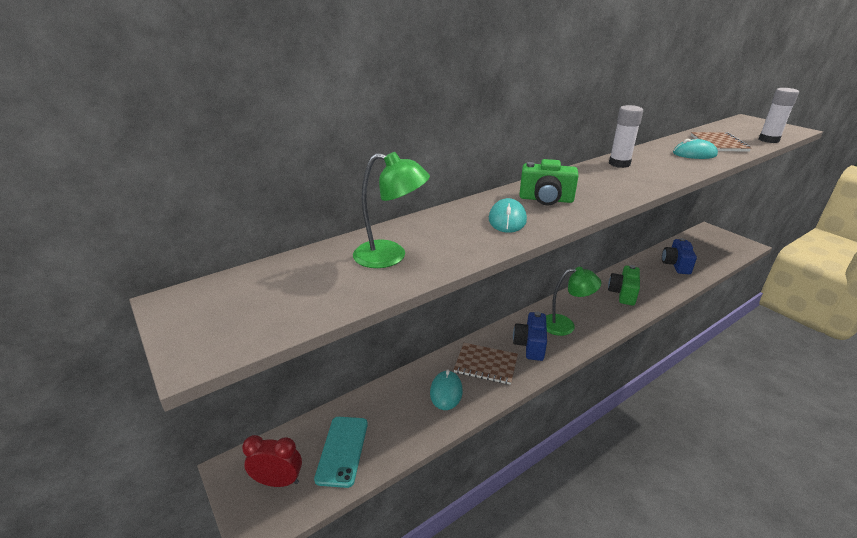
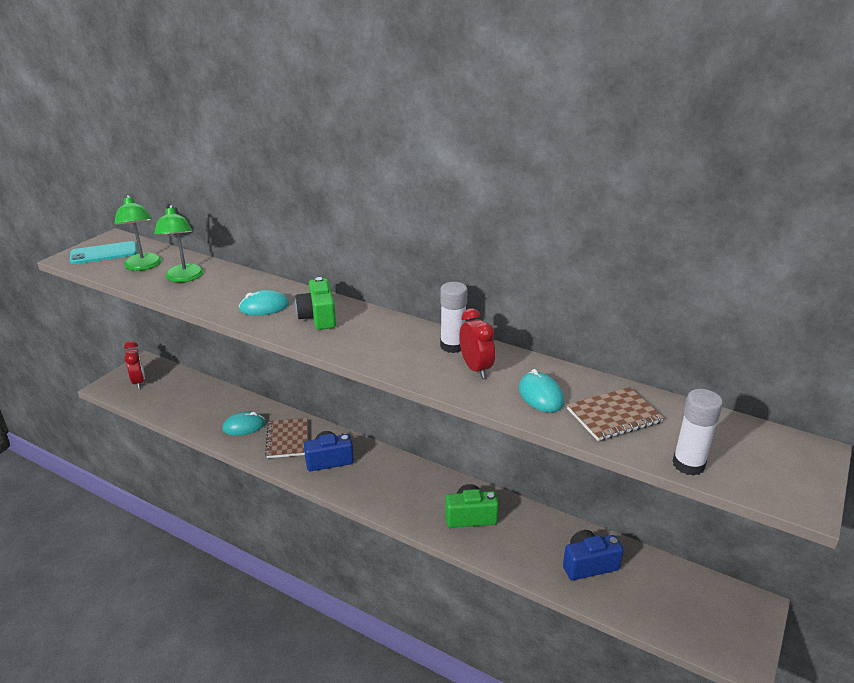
camera: 65 degrees right, 0 degrees up
turquoise phone [314,417,368,488] -> turquoise phone moved to [70,241,137,264]
green lamp [546,267,601,336] -> green lamp moved to [114,195,162,271]
none -> red clock [459,308,495,378]

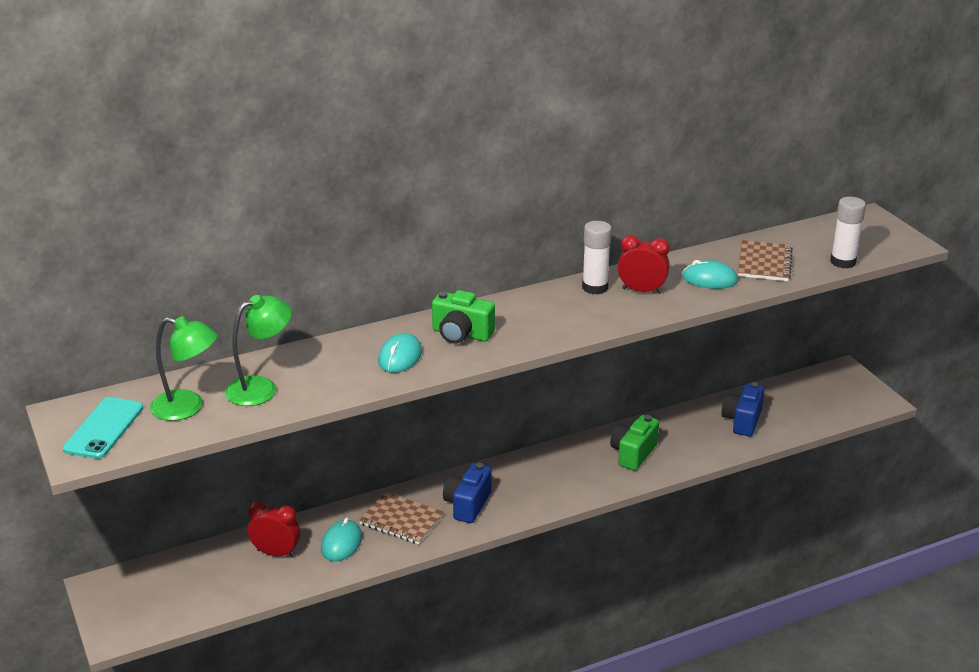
camera: 55 degrees left, 0 degrees up
red clock [124,341,145,389] -> red clock moved to [248,501,300,557]
green lamp [154,205,204,282] -> green lamp turned 60 degrees counterclockwise [225,295,292,406]

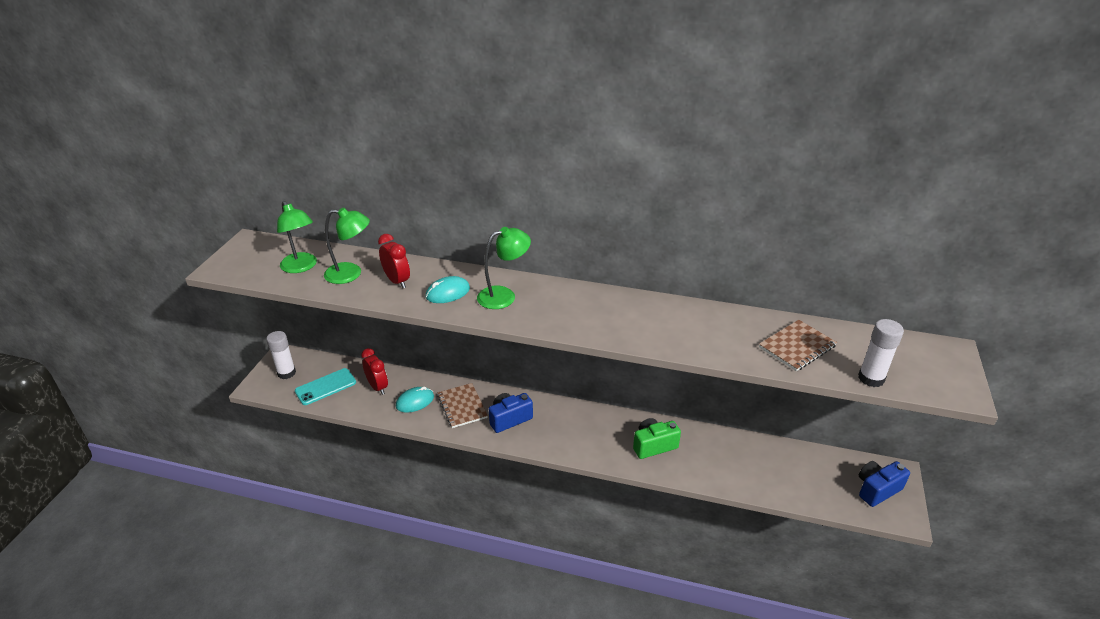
camera: 40 degrees right, 5 degrees up
turquoise phone [63,397,143,459] -> turquoise phone moved to [295,368,356,405]
green camera [432,290,495,344] -> green lamp [477,227,531,309]
white glue stick [582,221,612,294] -> white glue stick moved to [266,331,296,379]
red clock [618,235,670,293] -> red clock moved to [378,234,410,288]
turquoise mouse [682,260,738,289] -> none
blue camera [721,382,765,436] -> blue camera moved to [859,461,910,507]

